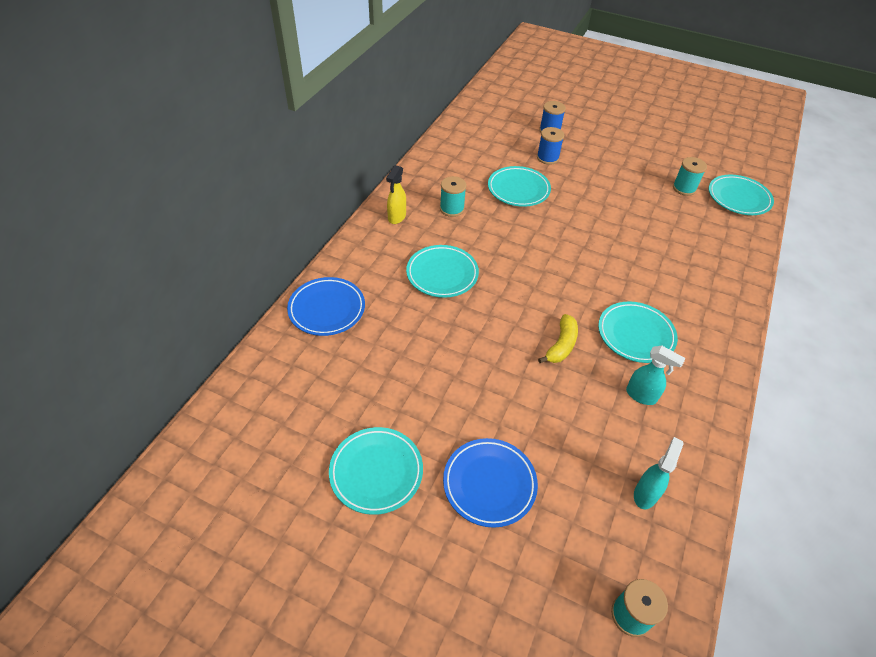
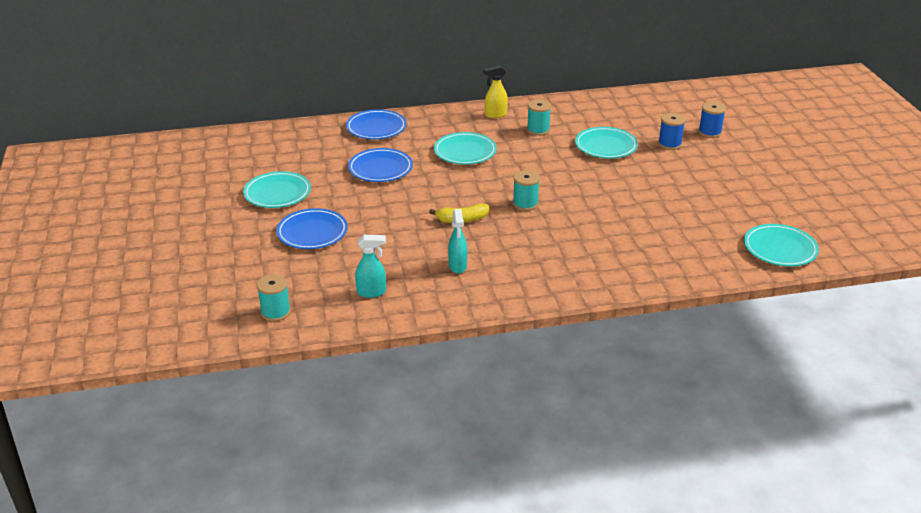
camera: 55 degrees right, 15 degrees down
turquoise plate [598,301,678,363] -> none
turquoise spool [673,157,707,196] -> turquoise spool moved to [513,170,540,211]
none -> blue plate [348,148,413,182]

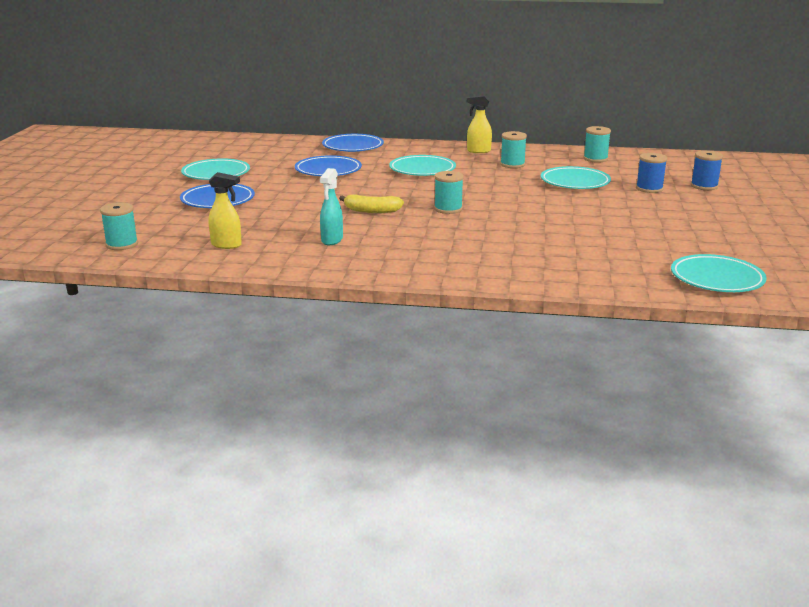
camera: 20 degrees right, 10 degrees down
turquoise spray bottle [355,235,386,298] -> yellow spray bottle [209,172,242,249]
none -> turquoise spool [583,126,611,163]

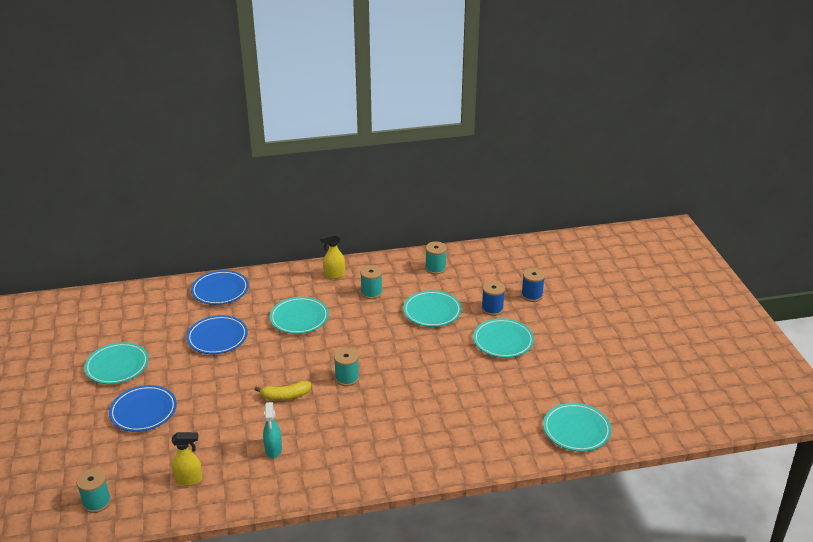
camera: 20 degrees left, 10 degrees up
none -> turquoise plate [473,318,534,358]

